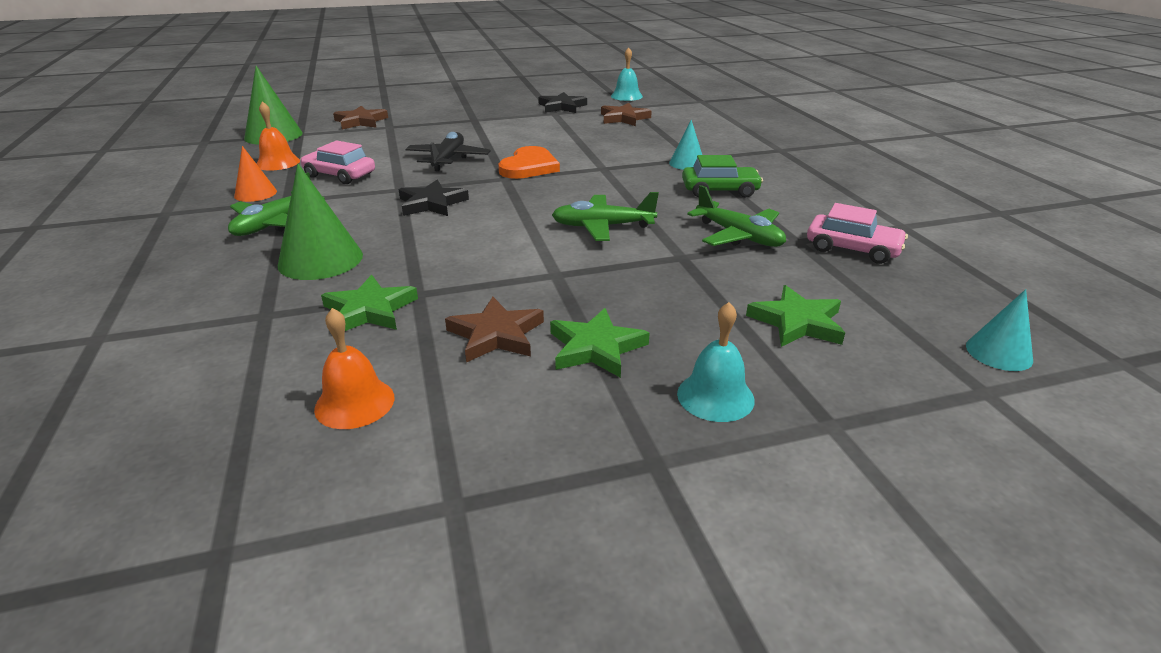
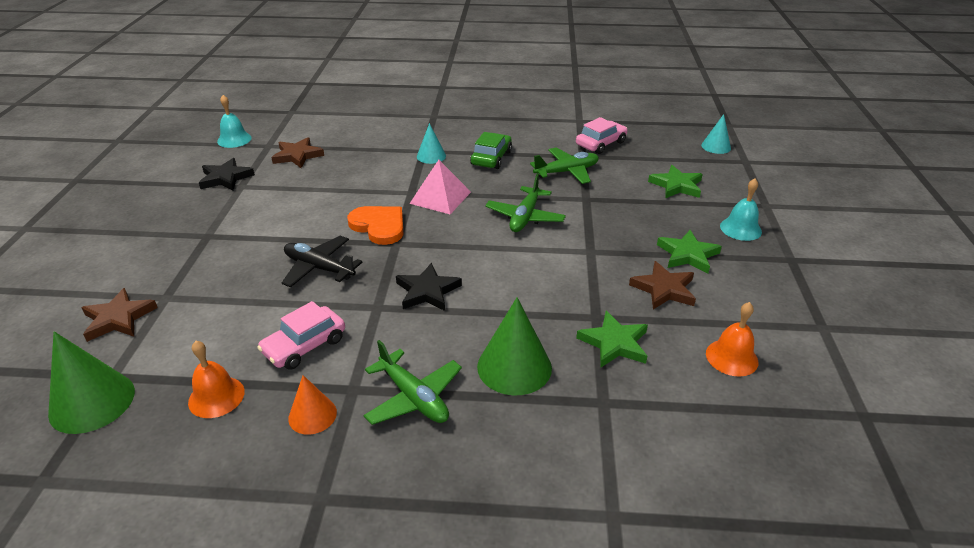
camera: 70 degrees left, 5 degrees up
none -> pink pyramid [410,160,471,214]

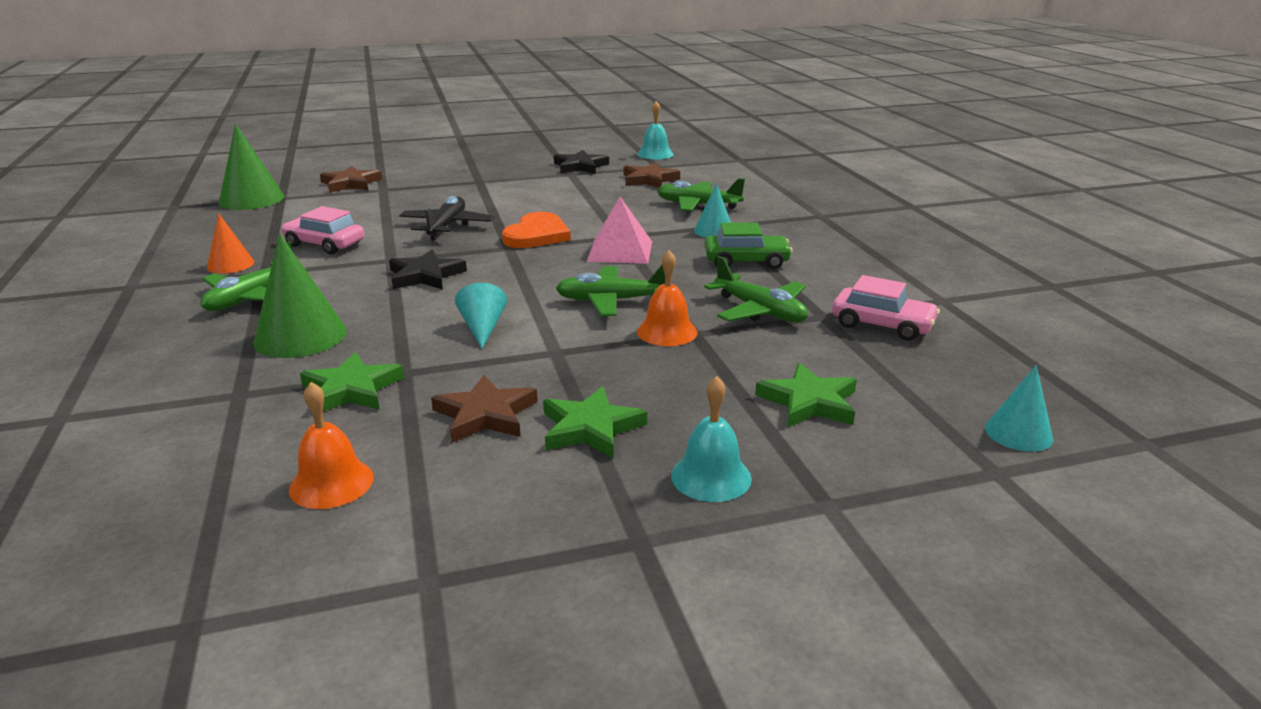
camera: 70 degrees right, 10 degrees down
orange bell [188,341,245,418] -> orange bell moved to [637,250,697,346]
none -> turquoise cone [455,283,507,349]
none -> green plane [657,178,745,211]

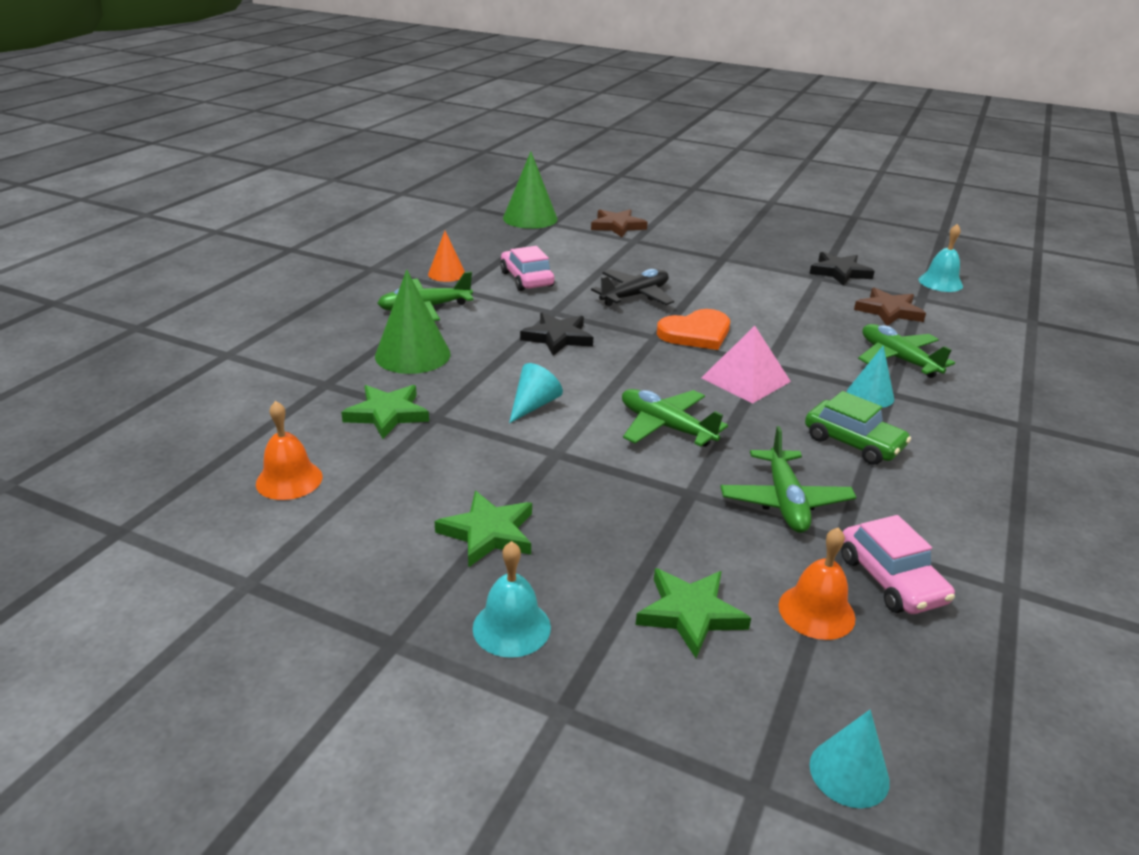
camera: 40 degrees right, 5 degrees up
brown star [431,375,538,443] -> none
orange bell [637,250,697,346] -> orange bell moved to [779,527,855,640]

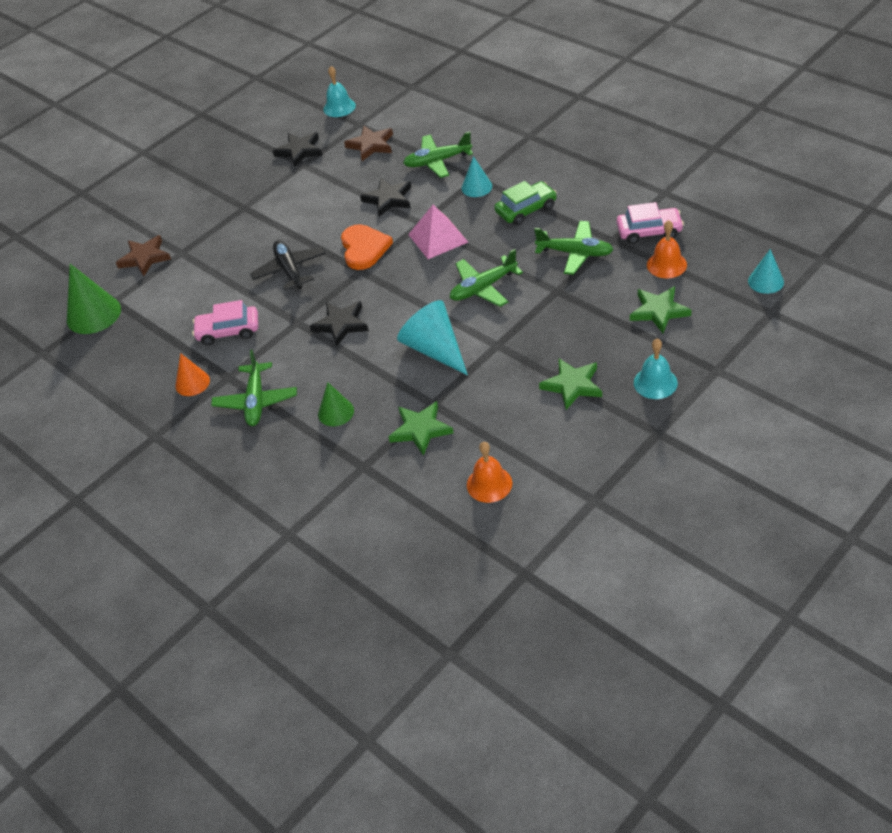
camera: 65 degrees left, 15 degrees up
green cone [375,270,451,374] -> green cone [318,382,354,426], size x0.59
turquoise cone [509,363,563,423] -> turquoise cone [397,300,468,375], size x1.69
none -> black star [360,178,412,217]

